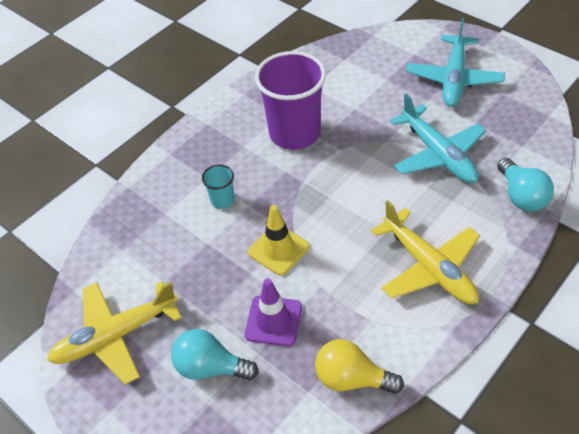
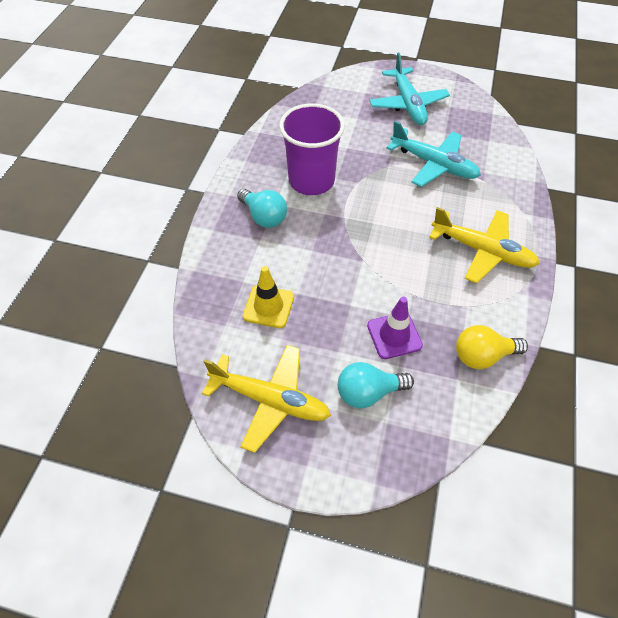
camera: 30 degrees left, 5 degrees up
yellow plane [47,281,182,385] -> yellow plane turned 105 degrees counterclockwise [202,345,331,453]
turquoise cup [202,165,235,209] -> none
yellow traffic cone [248,205,310,276] -> yellow traffic cone moved to [243,266,294,328]
turquoise light bulb [497,158,554,211] -> turquoise light bulb moved to [237,189,287,228]

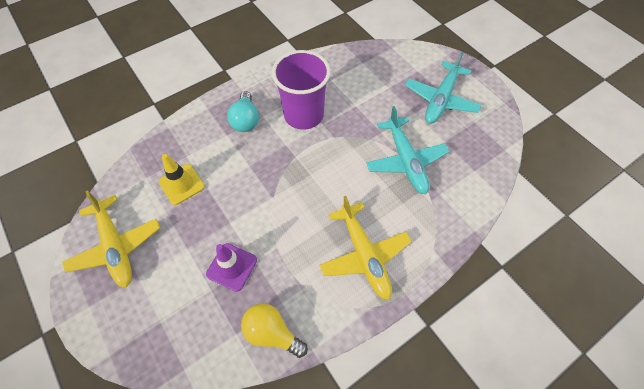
camera: 40 degrees right, 5 degrees up
turquoise light bulb [338,362,414,408] -> none

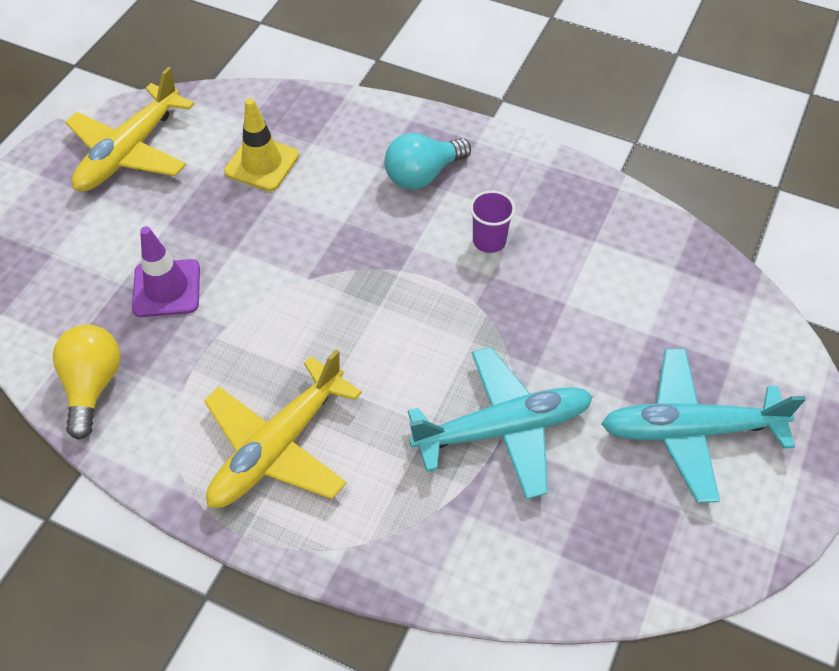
camera: 60 degrees right, 5 degrees down
purple cup [272,50,330,130] -> purple cup [470,191,515,253], size x0.44
turquoise plane [366,106,449,194] -> turquoise plane turned 150 degrees counterclockwise [408,347,593,499]

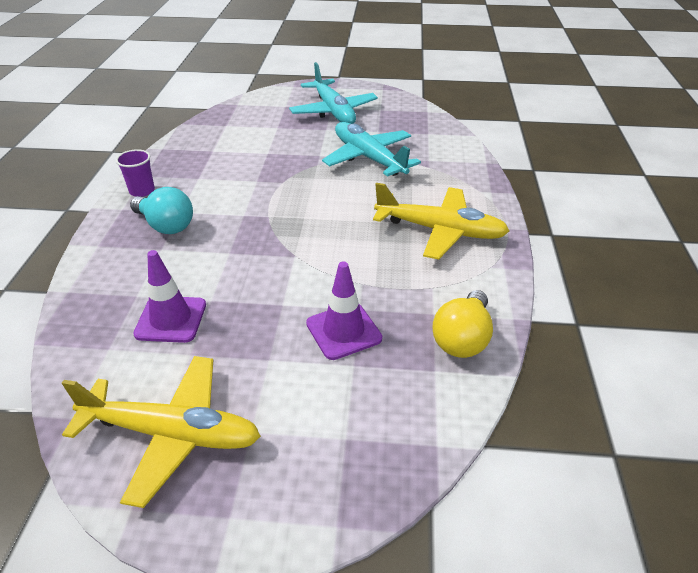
camera: 110 degrees left, 15 degrees down
yellow light bulb [53,325,120,440] -> yellow light bulb turned 45 degrees counterclockwise [433,290,493,358]
yellow traffic cone [224,98,299,191] -> purple traffic cone [133,250,206,343]
purple cup [470,191,515,253] -> purple cup moved to [116,149,155,197]

